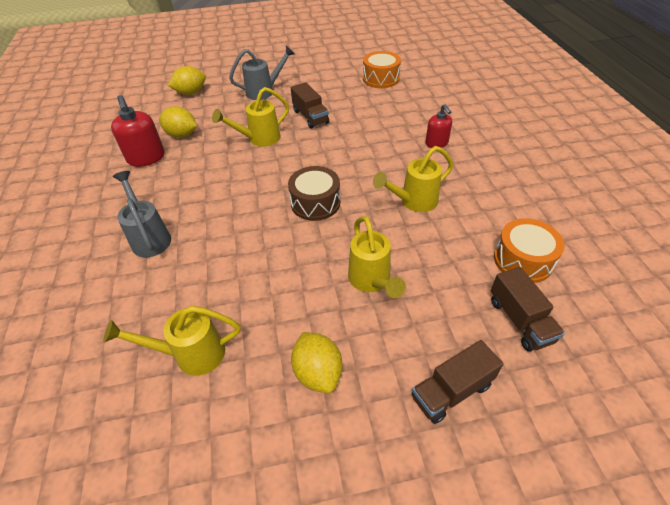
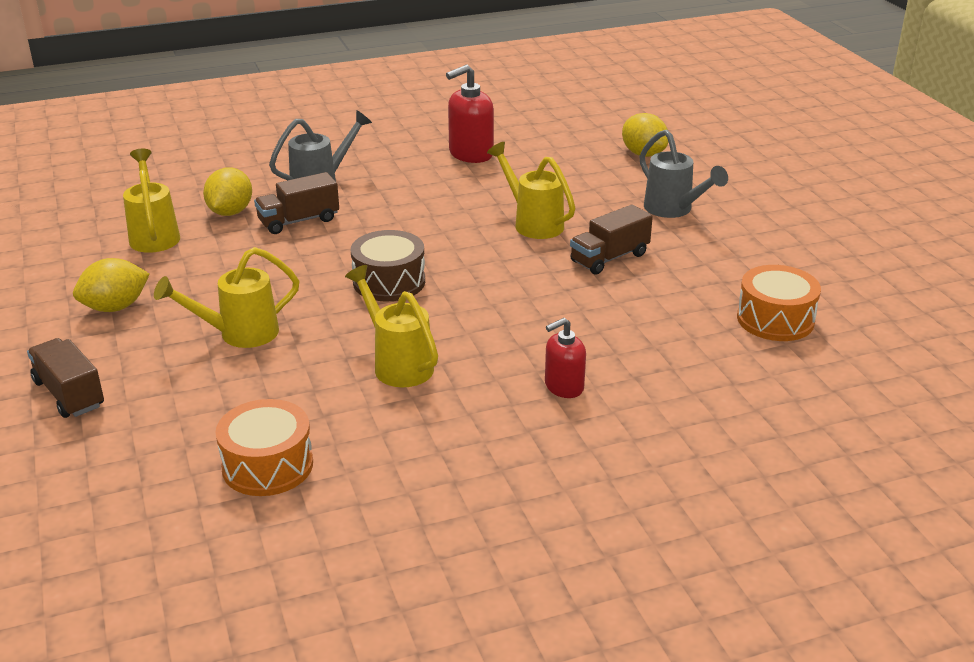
camera: 80 degrees right, 15 degrees down
yellow lemon [159,106,197,138] -> yellow lemon moved to [203,167,252,216]
brown truck [491,267,565,352] -> brown truck moved to [254,172,339,234]

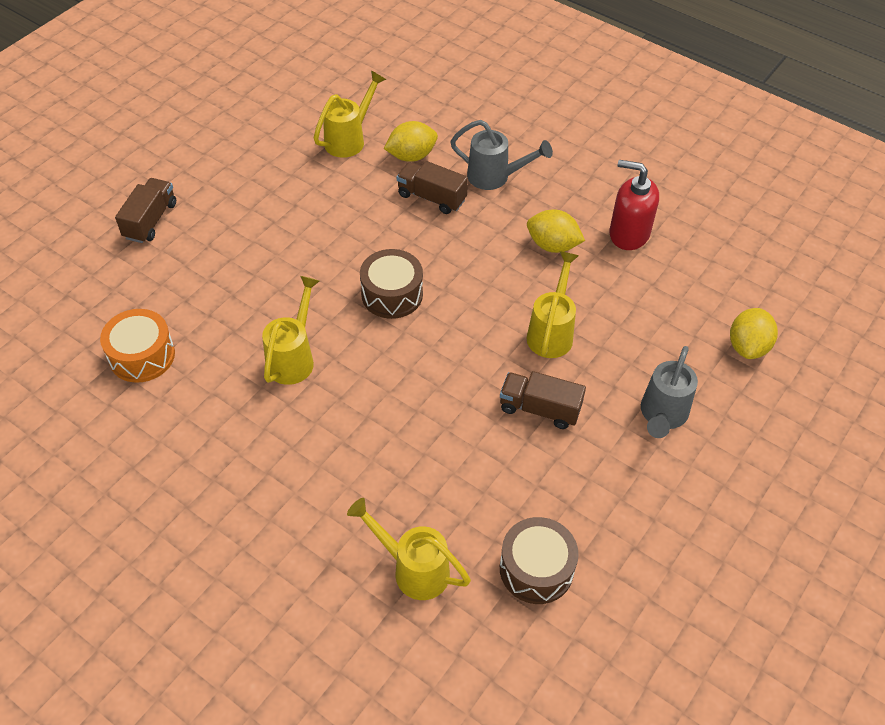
camera: 55 degrees right, 20 degrees up
yellow lemon [73,258,150,312] -> yellow lemon moved to [527,209,585,253]
yellow watering can [154,247,300,348] -> yellow watering can moved to [347,498,471,600]
red soap dispenser [545,318,586,398] -> none
orange drum [737,265,821,341] -> brown drum [500,517,579,604]

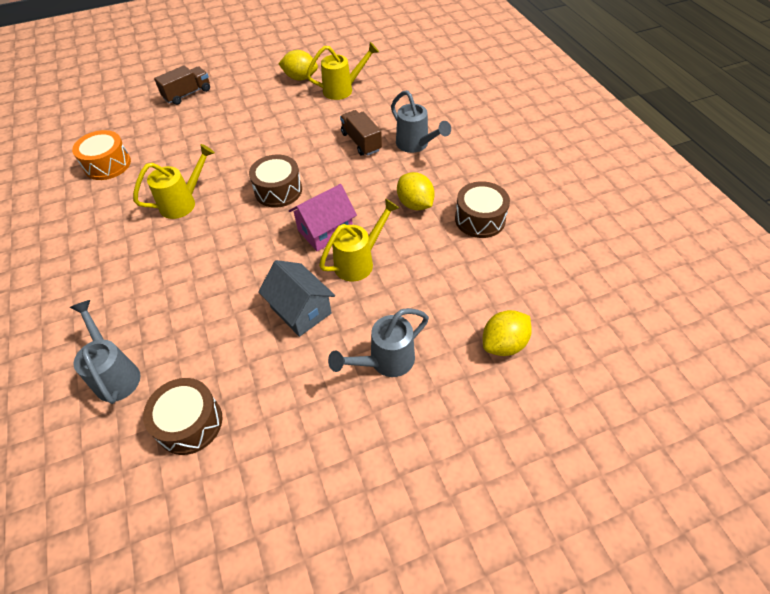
camera: 35 degrees right, 0 degrees up
yellow watering can [347,498,471,600] -> grey watering can [70,300,140,404]
yellow lemon [384,121,438,162] -> yellow lemon moved to [278,50,318,81]
brown truck [500,371,586,429] -> grey house [258,260,335,337]
red soap dispenser [609,160,659,250] -> brown drum [455,181,510,238]
none -> pink house [289,184,357,251]

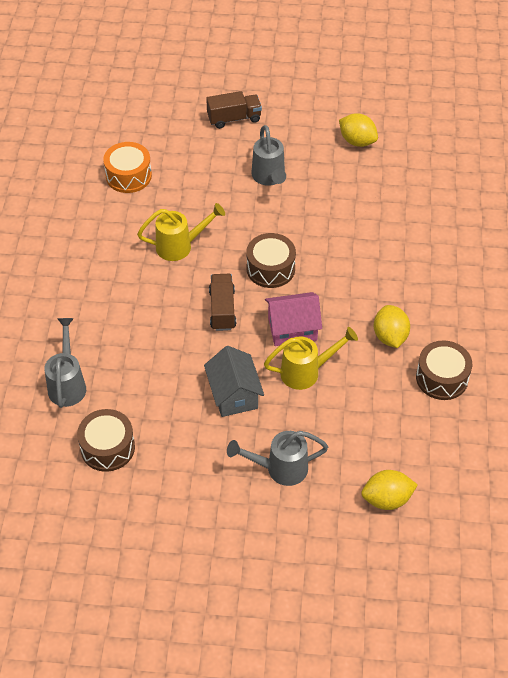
camera: 25 degrees right, 0 degrees up
yellow watering can [306,42,379,100] -> none
brown truck [340,110,382,156] -> brown truck moved to [209,274,236,331]
grey watering can [391,90,451,153] -> grey watering can moved to [251,125,286,186]

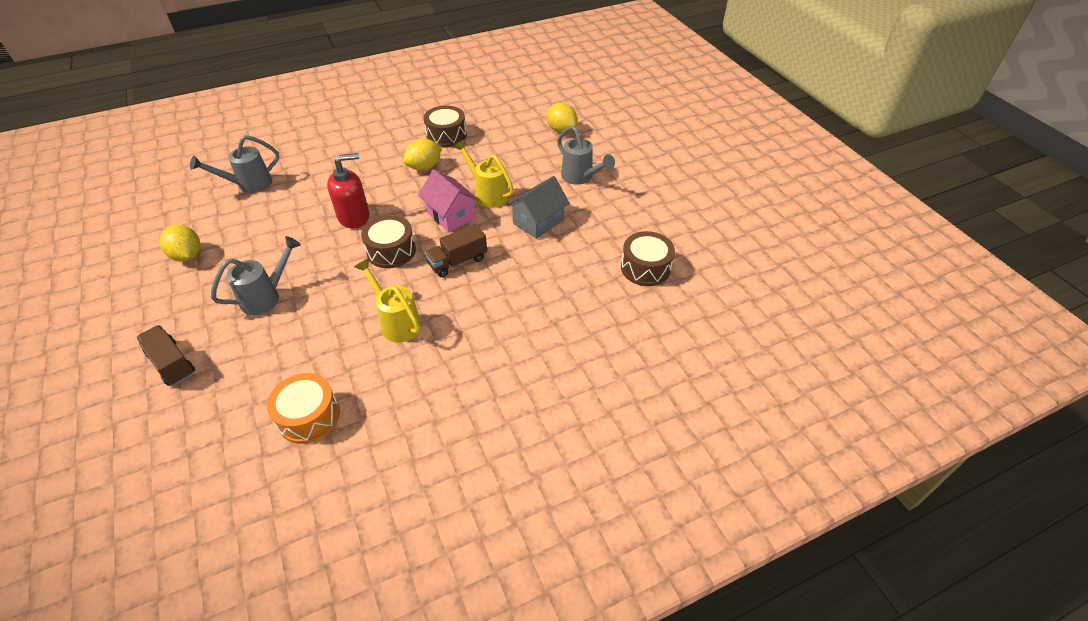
camera: 120 degrees left, 5 degrees down
grey watering can [44,318,86,408] -> grey watering can moved to [190,135,279,193]
yellow lemon [339,113,378,147] -> yellow lemon turned 45 degrees counterclockwise [159,224,200,262]
none -> red soap dispenser [327,153,369,228]

